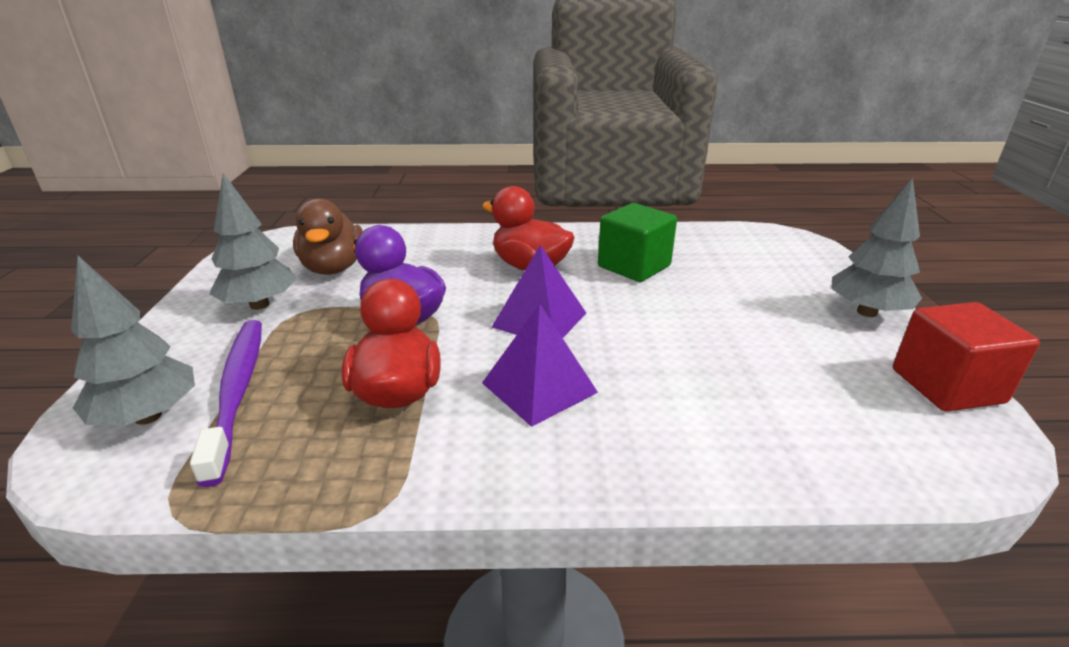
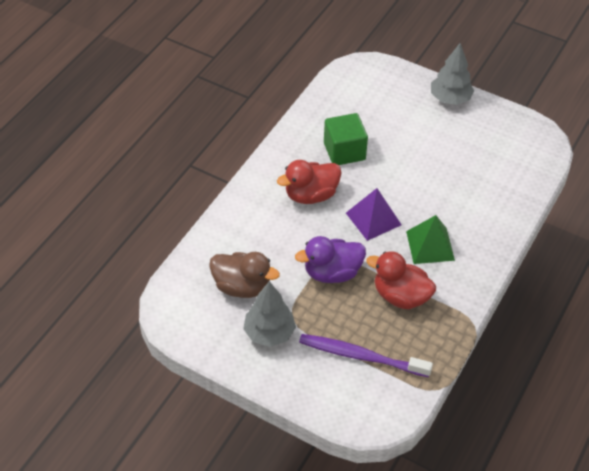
camera: 60 degrees left, 20 degrees up
grey tree [71,256,195,425] -> none
purple pyramid [482,304,598,427] -> green pyramid [406,215,455,264]
red cube [893,302,1040,412] -> none

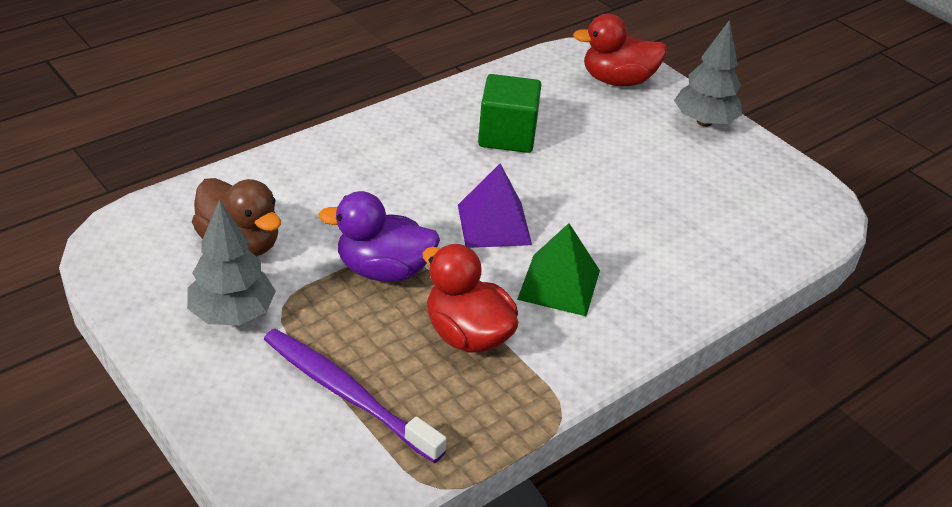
camera: 20 degrees right, 10 degrees down
red duck [277,160,341,204] -> red duck moved to [573,14,667,86]

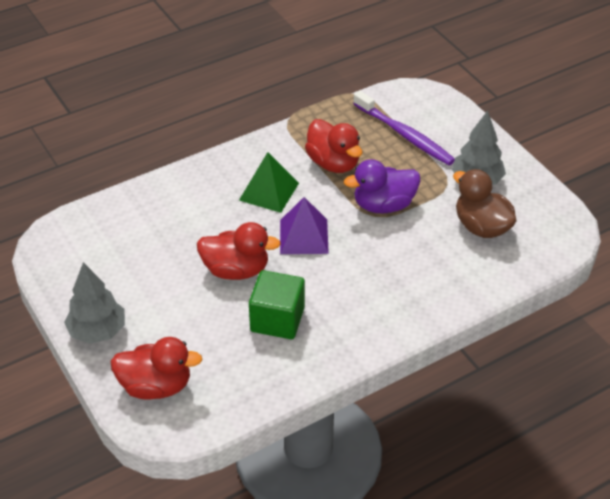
camera: 170 degrees left, 5 degrees up
purple duck [318,191,440,282] -> purple duck turned 150 degrees clockwise [344,159,420,213]
none -> red duck [197,222,281,280]

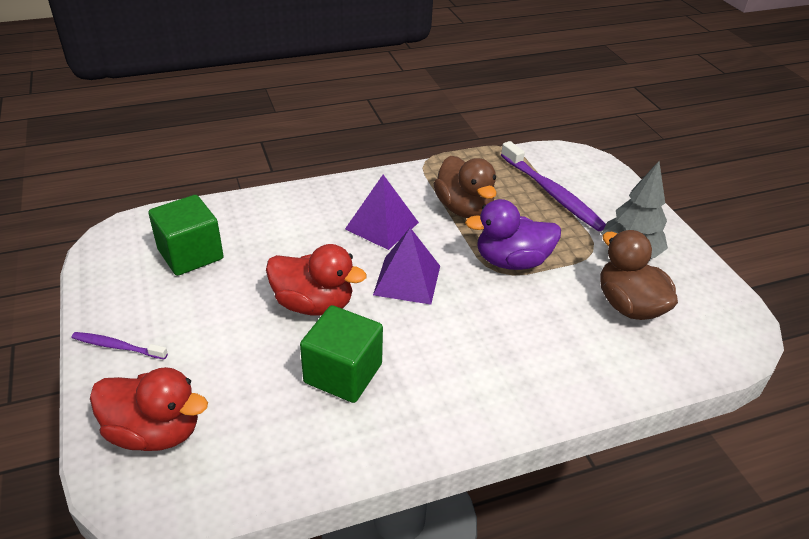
camera: 10 degrees right, 5 degrees down
grey tree [64,262,125,344] -> purple toothbrush [71,332,168,360]
green pyramid [239,152,299,213] -> purple pyramid [345,175,419,250]
red duck [305,119,362,173] -> brown duck [434,156,497,218]
none -> green cube [148,195,224,276]

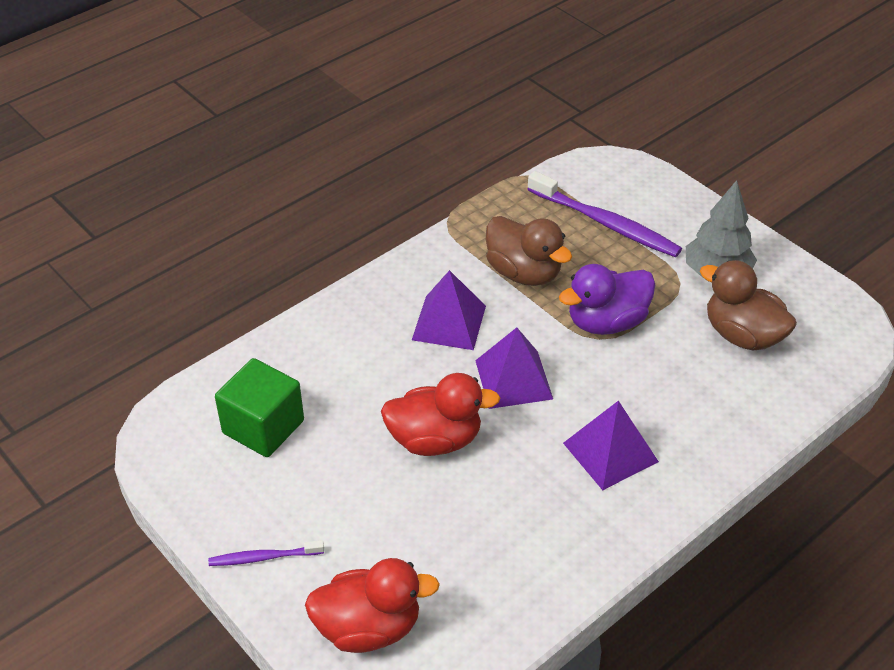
camera: 20 degrees left, 5 degrees up
green cube [300,305,383,403] -> none
none -> purple pyramid [563,401,659,490]

